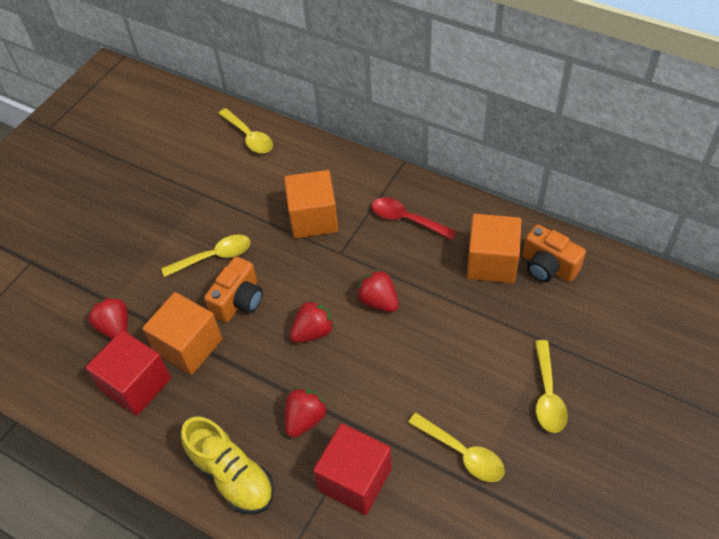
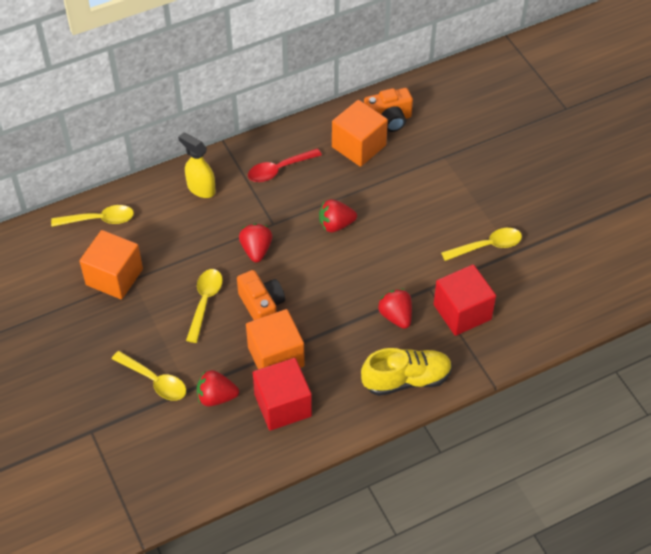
camera: 60 degrees left, 0 degrees up
orange cube [284,170,338,238] -> orange cube moved to [79,230,143,299]
red strawberry [290,300,334,343] -> red strawberry moved to [239,224,272,262]
yellow spoon [535,340,568,433] -> yellow spoon moved to [112,351,186,401]
none -> yellow spray bottle [178,132,216,198]

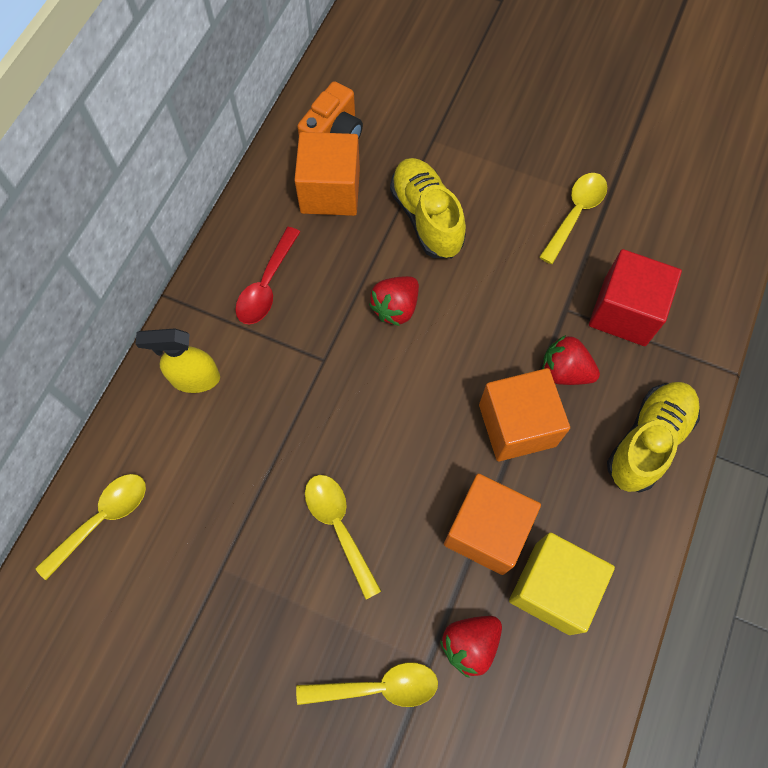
camera: 40 degrees left, 15 degrees up
orange cube [79,230,143,299] -> orange cube moved to [479,368,570,461]
orange camera [237,270,285,320] -> none
red strawberry [239,224,272,262] -> none
red cube [253,358,312,431] -> yellow cube [509,532,615,635]
none -> yellow shoe [390,158,466,258]

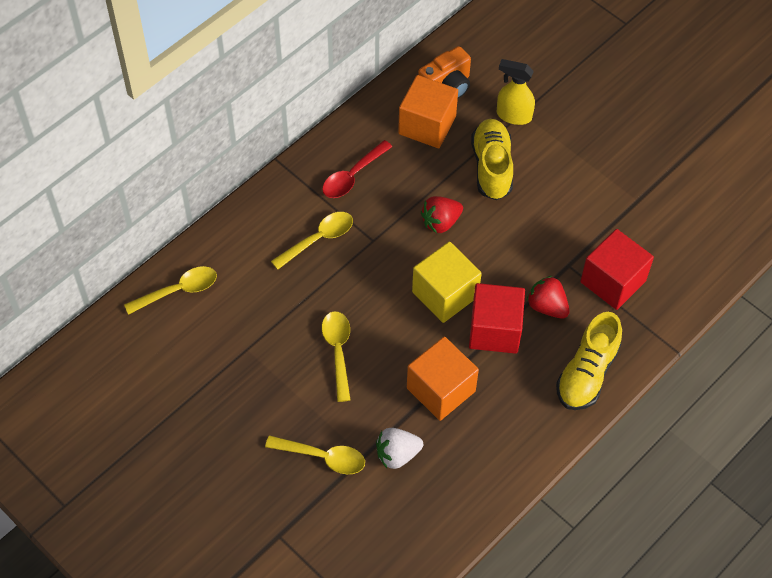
camera: 20 degrees right, 10 degrees down
yellow spray bottle [136,329,220,393] -> yellow spray bottle moved to [497,59,535,125]
red strawberry [440,616,502,678] -> white strawberry [376,428,423,469]
orange cube [479,368,570,461] -> red cube [469,283,525,354]
yellow cube [509,532,615,635] -> yellow cube moved to [412,242,482,323]
yellow spoon [539,173,607,264] -> yellow spoon moved to [271,212,353,270]
yellow shoe [607,382,700,492] -> yellow shoe turned 150 degrees clockwise [556,312,622,410]

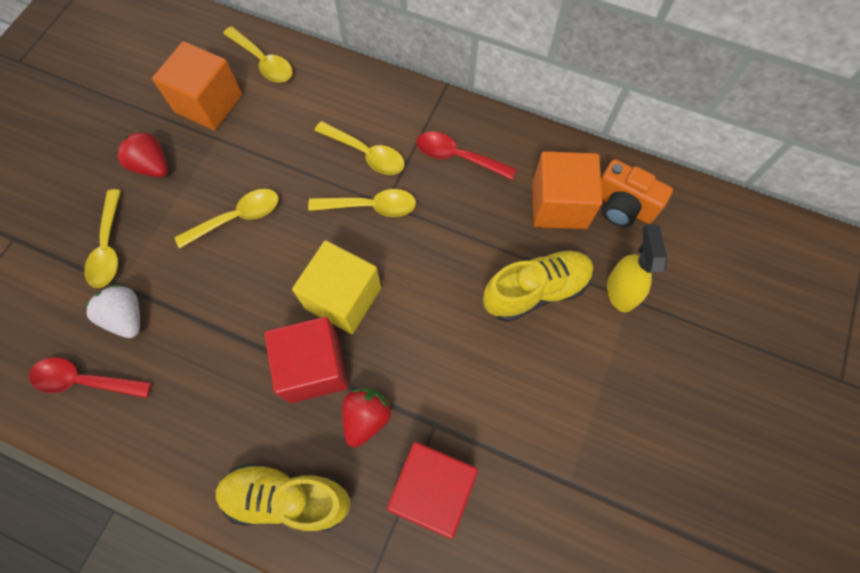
camera: 70 degrees right, 10 degrees up
orange cube [407,337,479,421] -> orange cube moved to [152,41,242,130]
red strawberry [421,196,463,233] -> red strawberry moved to [115,130,168,177]
none -> red spoon [29,357,152,398]
none -> yellow spoon [308,189,416,217]

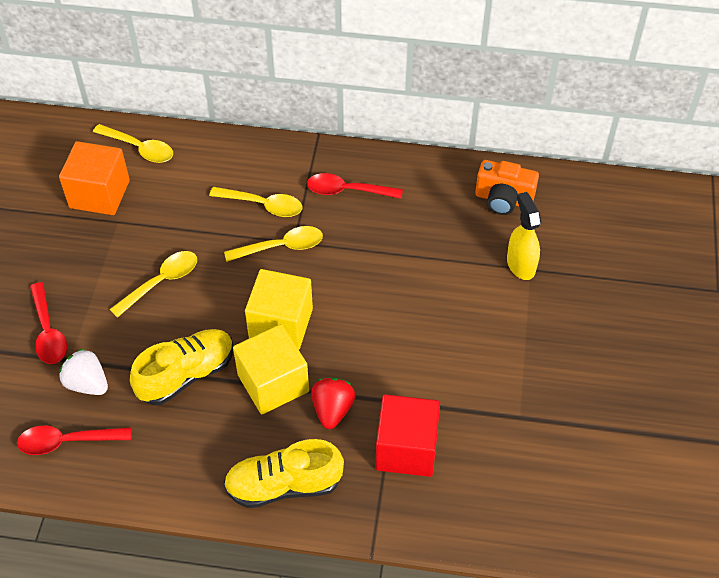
camera: 15 degrees left, 15 degrees down
yellow spoon [84,189,121,288] -> red spoon [30,282,67,364]
red strawberry [115,130,168,177] -> none
red cube [264,317,348,403] -> yellow cube [233,324,309,414]
yellow shoe [483,249,594,322] -> yellow shoe moved to [130,329,233,405]
orange cube [532,151,602,229] -> none

